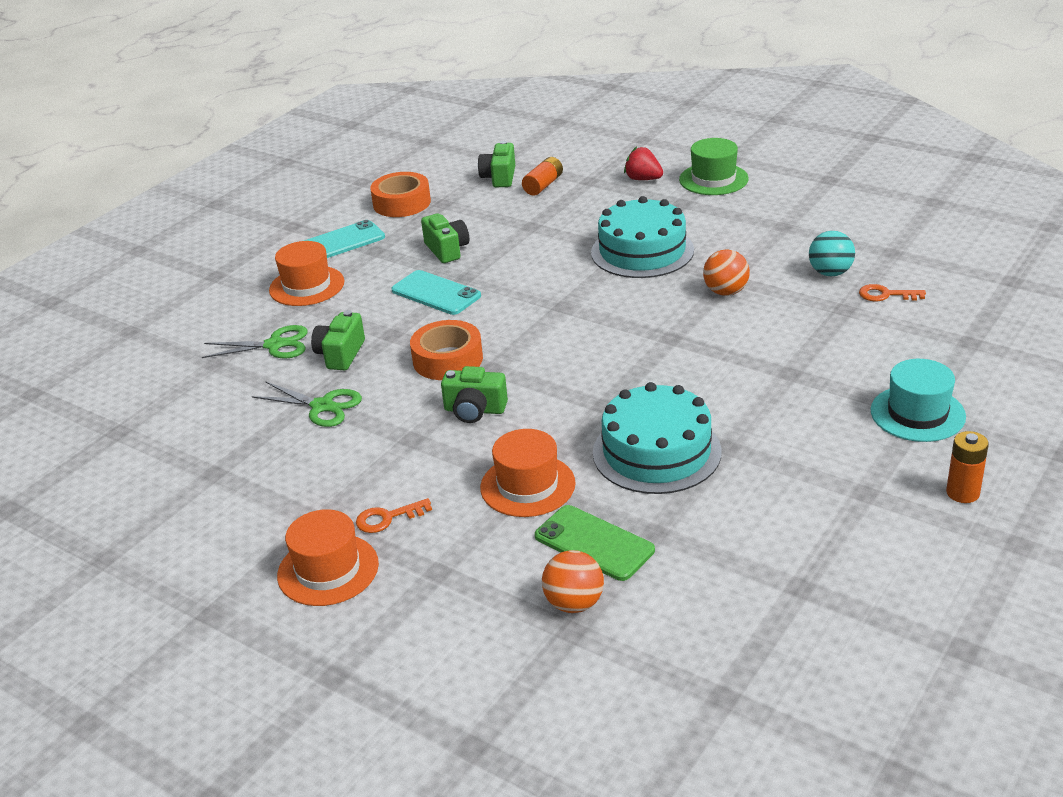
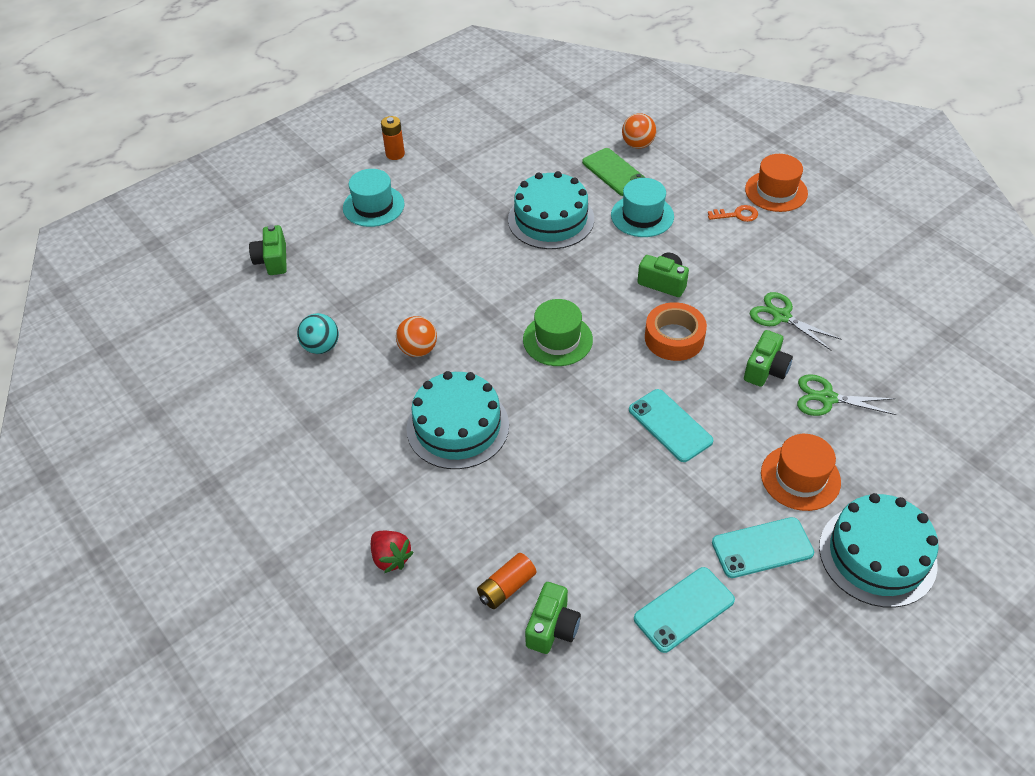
camera: 165 degrees left, 15 degrees up
orange tape [370,172,431,217] -> turquoise phone [634,567,735,653]
green camera [421,214,469,263] -> green camera moved to [249,225,287,275]
orange hat [480,429,576,517] -> turquoise hat [611,178,674,237]
green hat [679,138,749,195] -> green hat moved to [523,299,593,366]
orange key [859,284,926,301] -> none
none -> turquoise cake [819,493,939,608]

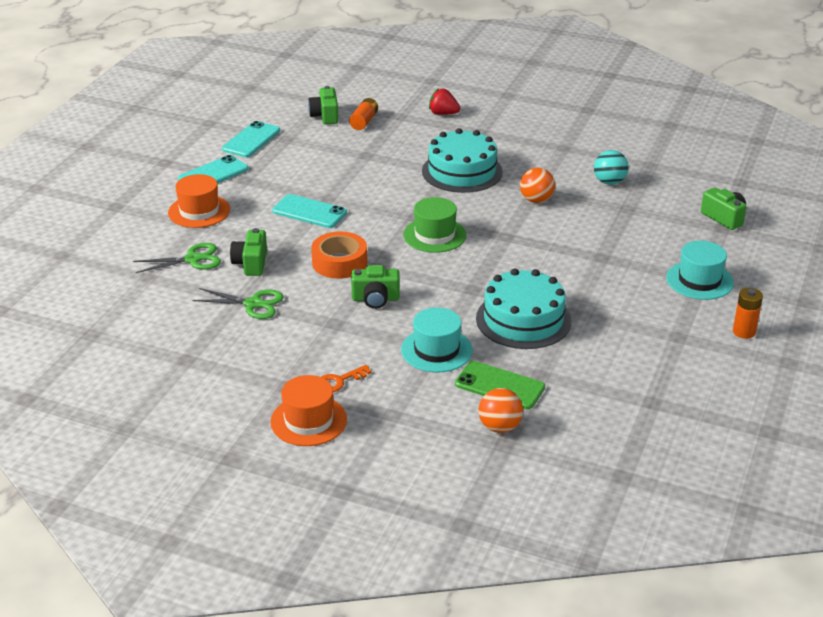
camera: 150 degrees right, 15 degrees down
turquoise cake [819,493,939,608] -> none

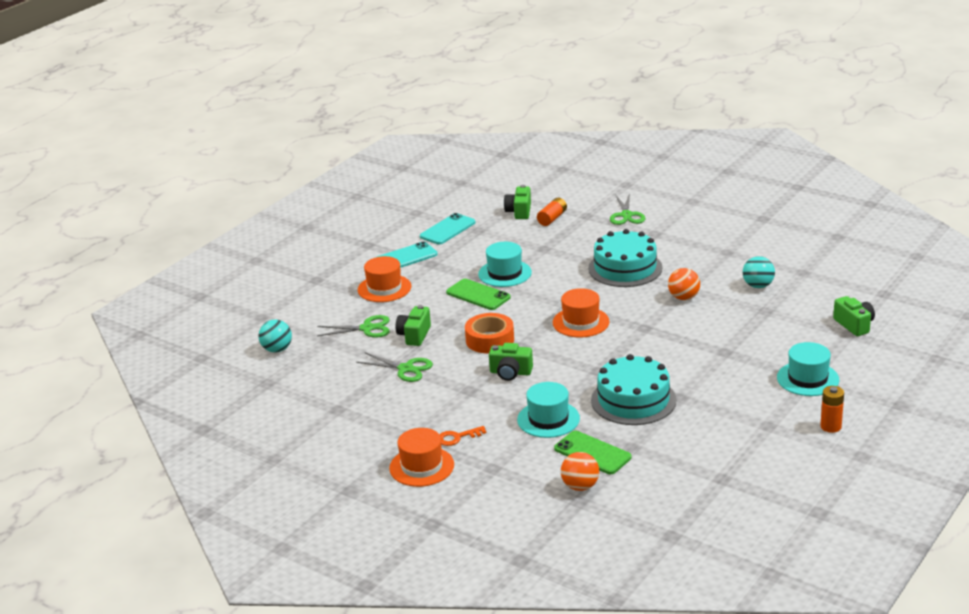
camera: 15 degrees right, 5 degrees down
turquoise phone [272,194,347,228] -> green phone [446,279,511,310]
green hat [403,197,467,253] -> orange hat [553,288,610,338]
red strawberry [429,88,460,115] -> green scissors [610,193,645,225]
none -> turquoise ball [258,319,292,353]
none -> turquoise hat [478,242,532,287]

